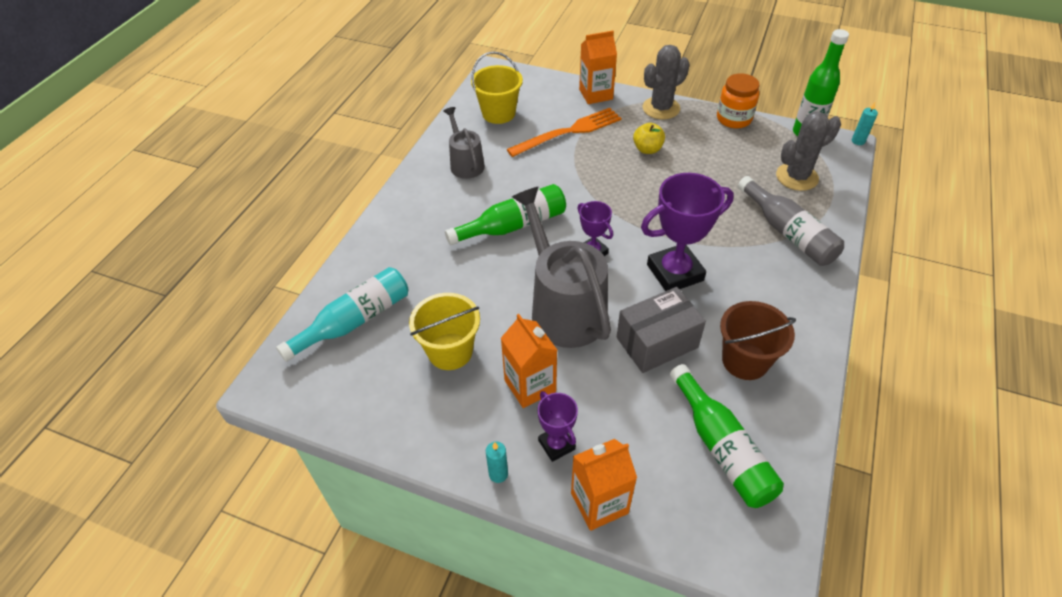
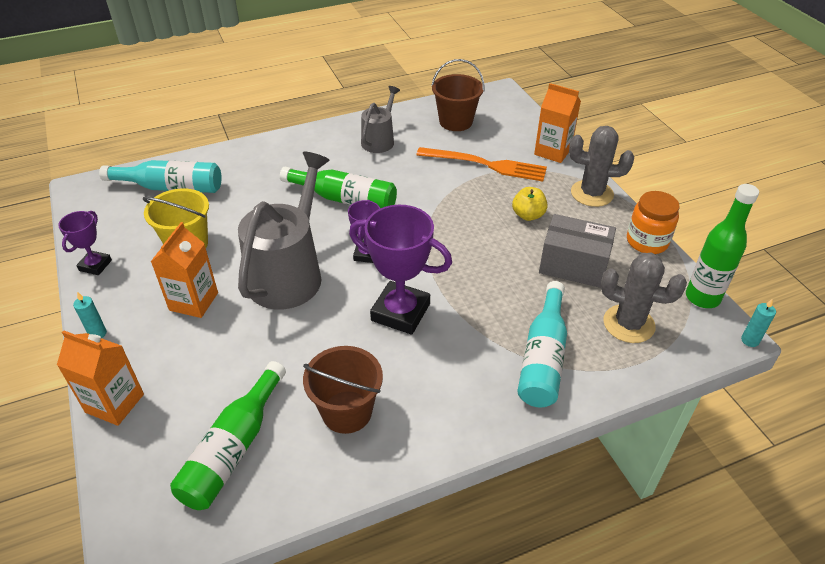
camera: 45 degrees right, 5 degrees down
yellow bucket [471,51,523,124] -> brown bucket [431,59,484,131]
purple trophy [538,391,578,462] -> purple trophy moved to [58,211,112,275]
grey box [617,287,706,373] -> grey box moved to [539,214,616,288]
grey bottle [738,176,844,266] -> turquoise bottle [517,281,567,407]

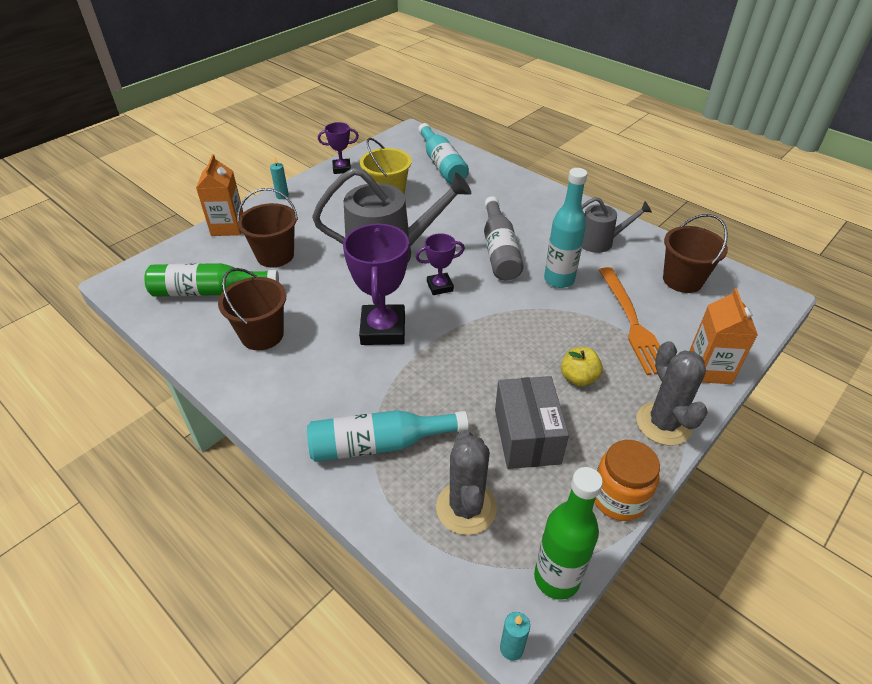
camera: 65 degrees right, 0 degrees up
orange carton [151,222,218,318] -> none
green bottle [280,167,397,208] -> grey bottle [484,196,524,280]
none -> brown bucket [237,188,298,267]
none -> turquoise bottle [544,168,588,288]

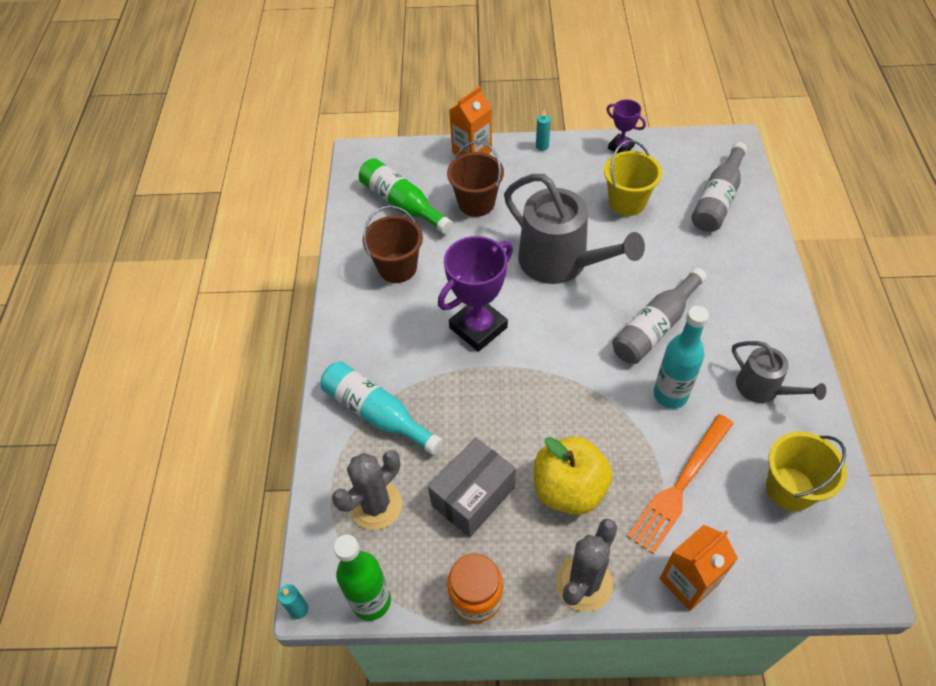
camera: 50 degrees right, 10 degrees up
purple trophy [415,233,465,295] -> none
turquoise bottle [418,123,469,184] -> grey bottle [692,142,747,232]
yellow apple [561,347,603,386] -> yellow apple [534,437,612,515], size x1.83
brown bucket [663,214,728,293] -> yellow bucket [766,432,847,511]

